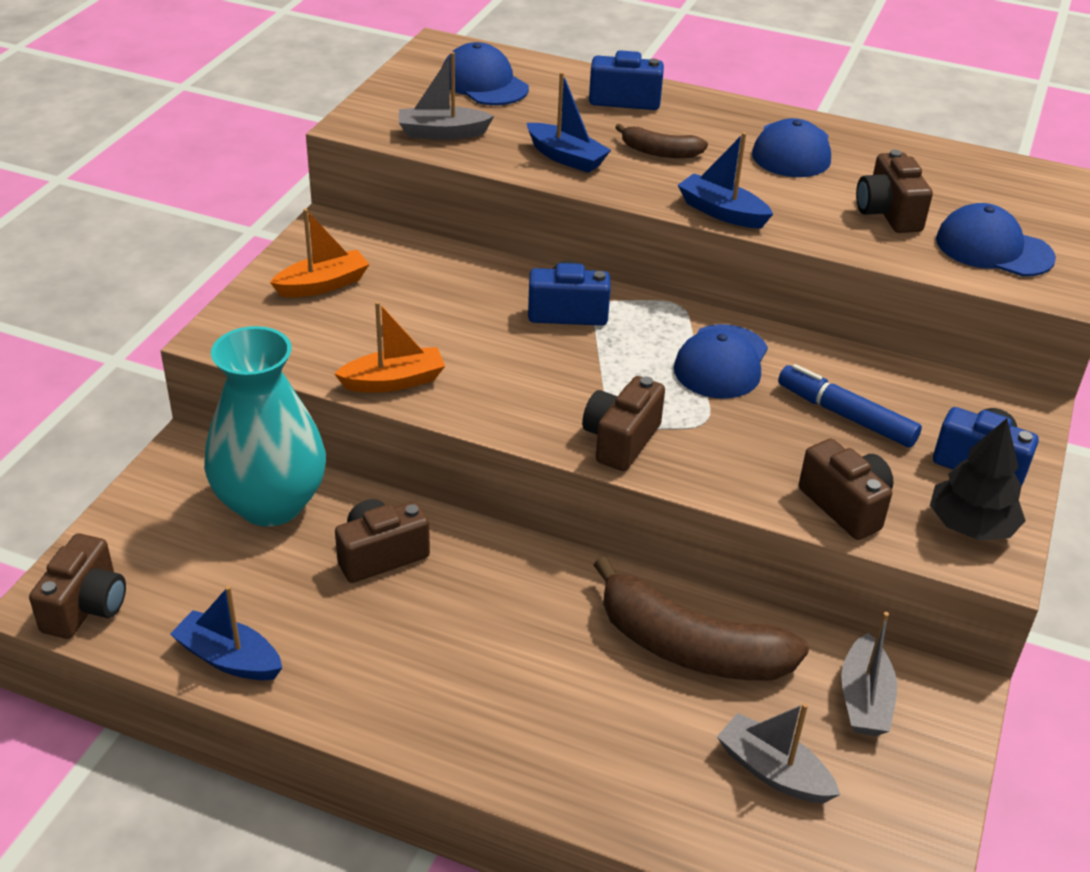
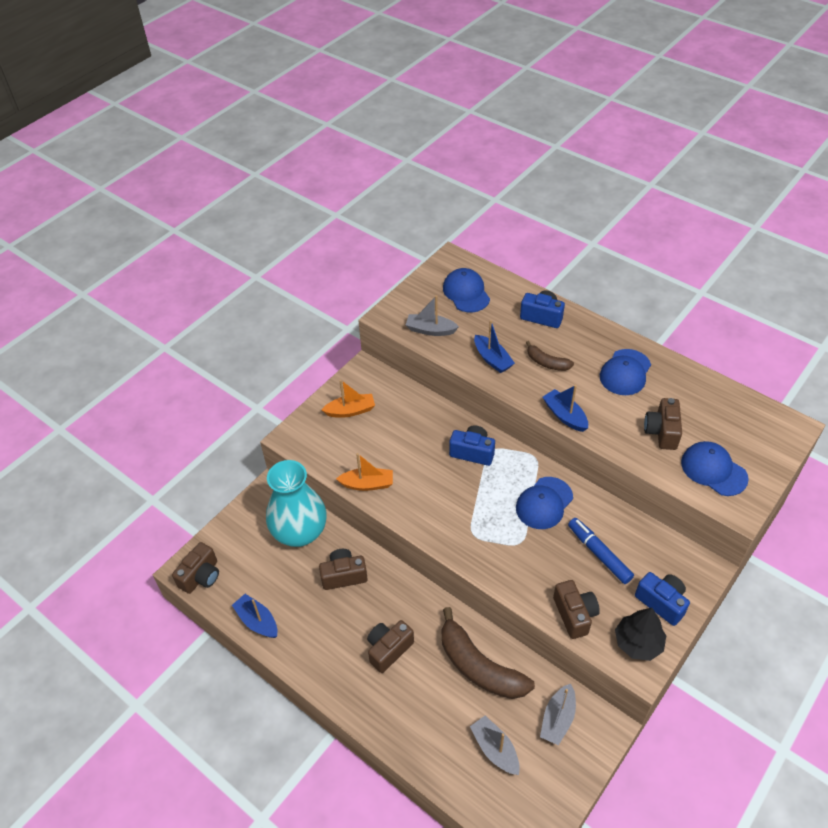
camera: 20 degrees right, 10 degrees up
brown camera [582,376,665,471] -> brown camera moved to [367,620,414,673]

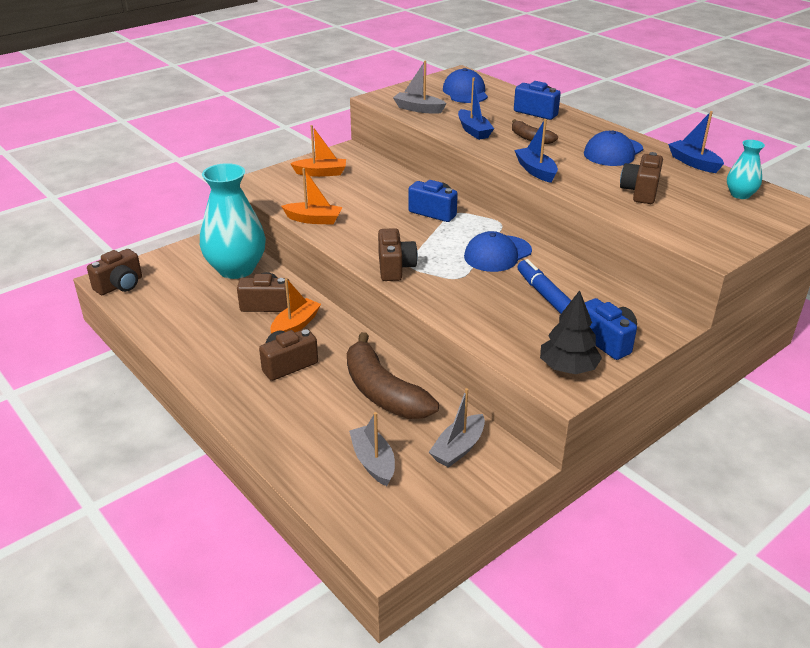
camera: 10 degrees right, 15 degrees down
blue boat [232,594,277,638] -> blue boat moved to [668,111,724,173]
brown camera [553,580,600,639] -> brown camera moved to [378,228,418,281]
blue cap [681,441,749,496] -> none
none -> orange boat [270,278,321,334]
none -> turquoise vase [727,140,765,199]

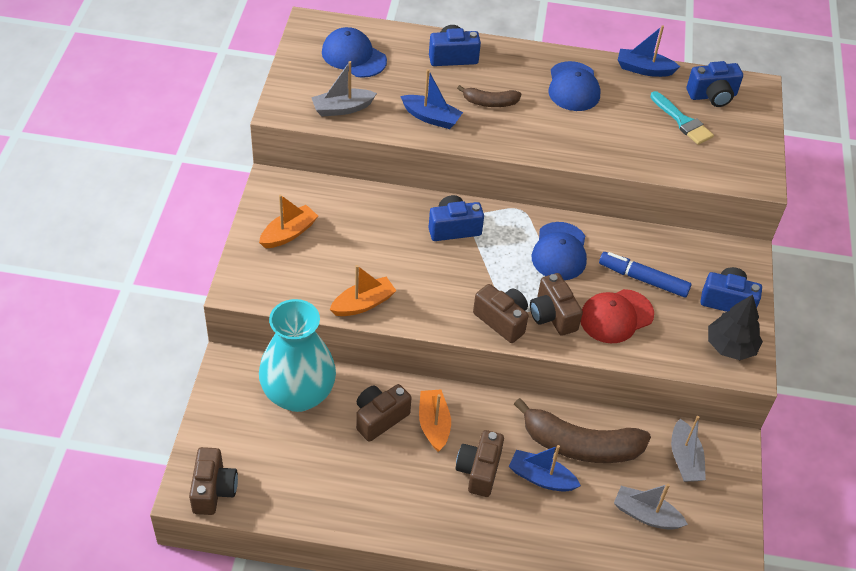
camera: 45 degrees left, 15 degrees up
blue boat [514,119,558,183] -> blue boat moved to [509,445,581,492]
brown camera [620,152,663,204] -> brown camera moved to [530,273,583,336]
turquoise vase [727,140,765,199] -> blue camera [687,61,743,107]
none -> red cap [581,289,654,343]
none -> turquoise brush [650,91,714,145]

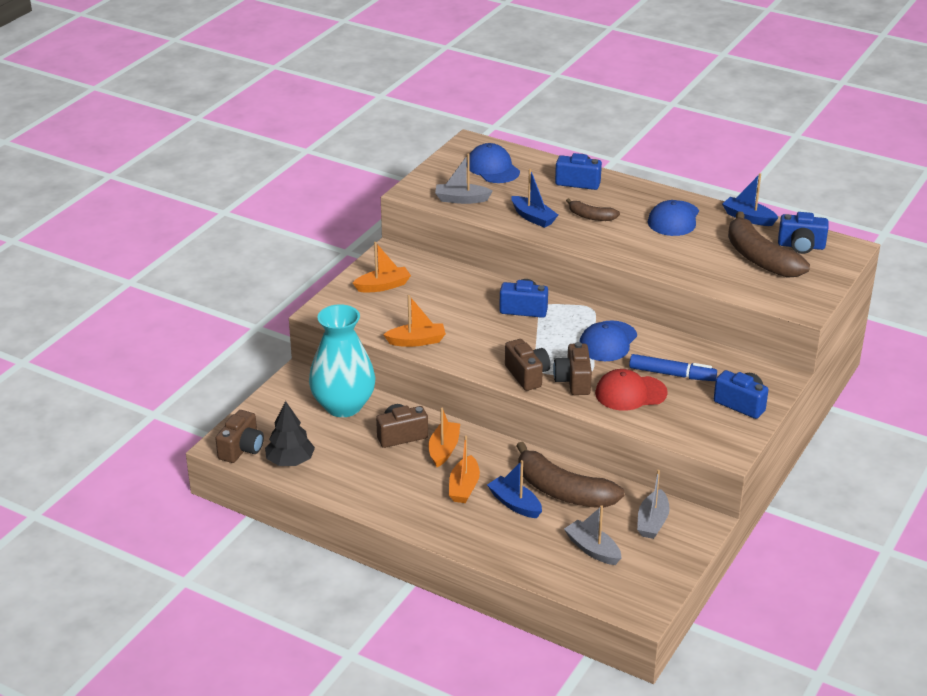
camera: 25 degrees right, 15 degrees down
brown camera [456,430,504,497] -> orange boat [449,436,480,503]
blue marker [599,252,692,298] -> blue marker turned 150 degrees clockwise [629,354,717,381]
turquoise brush [650,91,714,145] -> brown banana [728,211,810,278]
black tree [708,295,763,360] -> black tree moved to [265,401,315,466]

